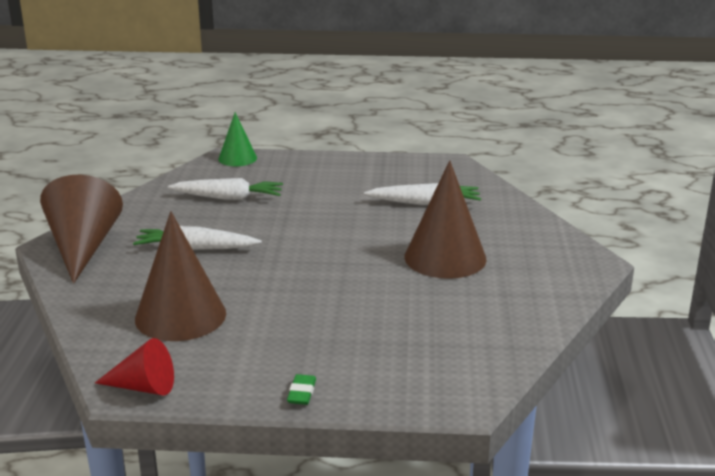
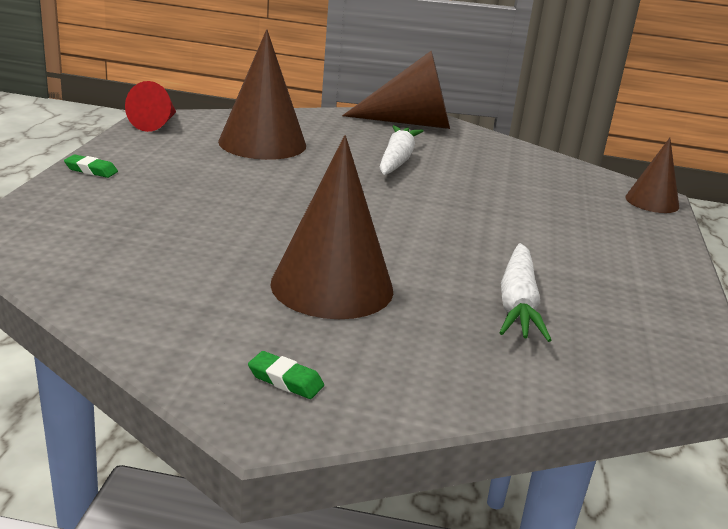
camera: 95 degrees right, 0 degrees up
white carrot [168,178,283,200] -> none
green cone [218,112,257,166] -> brown cone [625,138,679,213]
none -> green eraser [248,351,324,399]

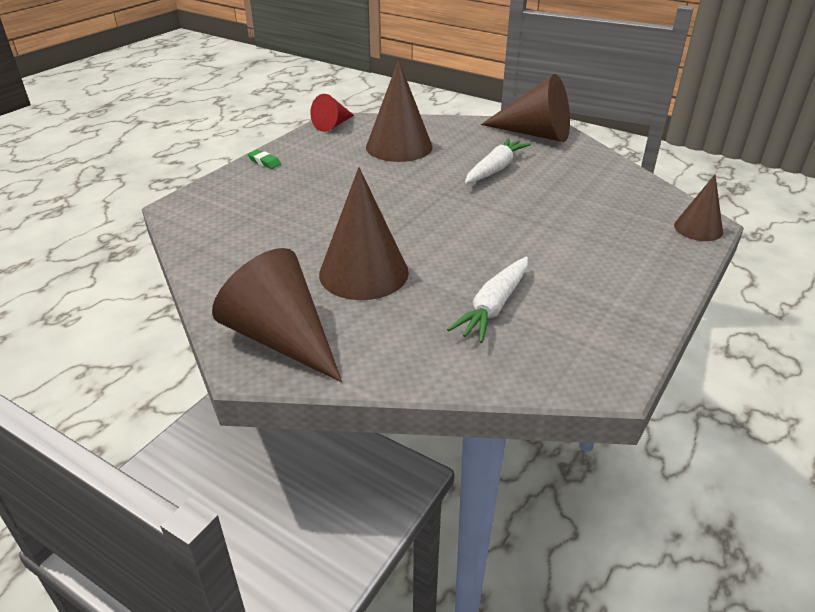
camera: 25 degrees right, 10 degrees up
green eraser [248,351,324,399] -> brown cone [212,248,342,382]

